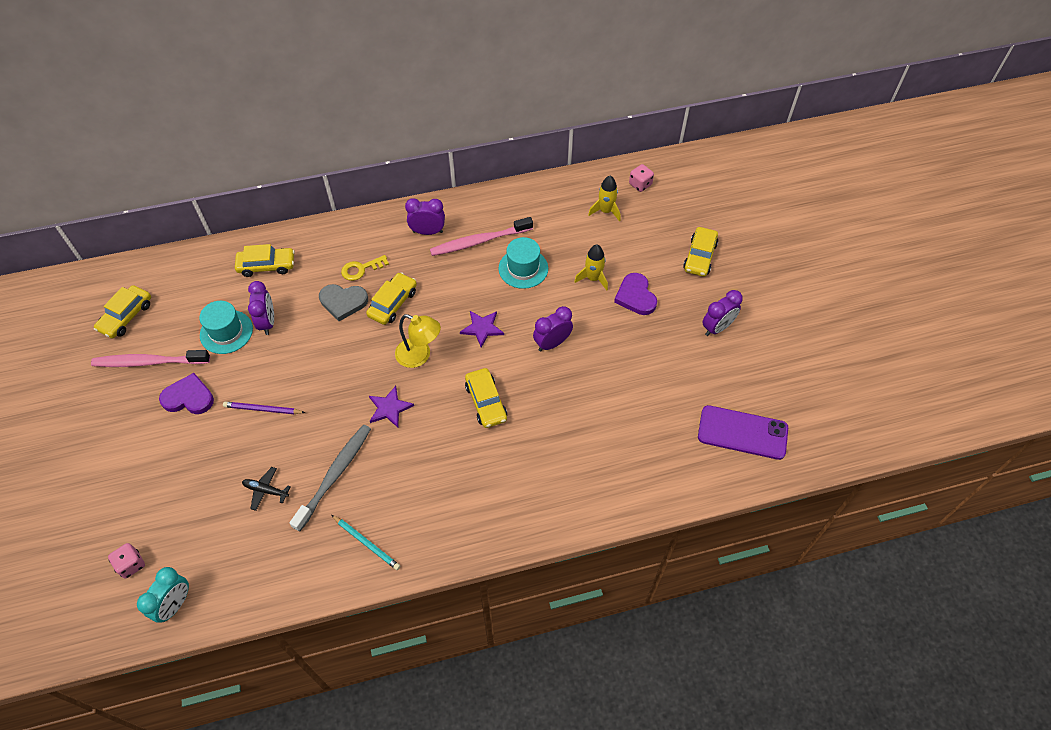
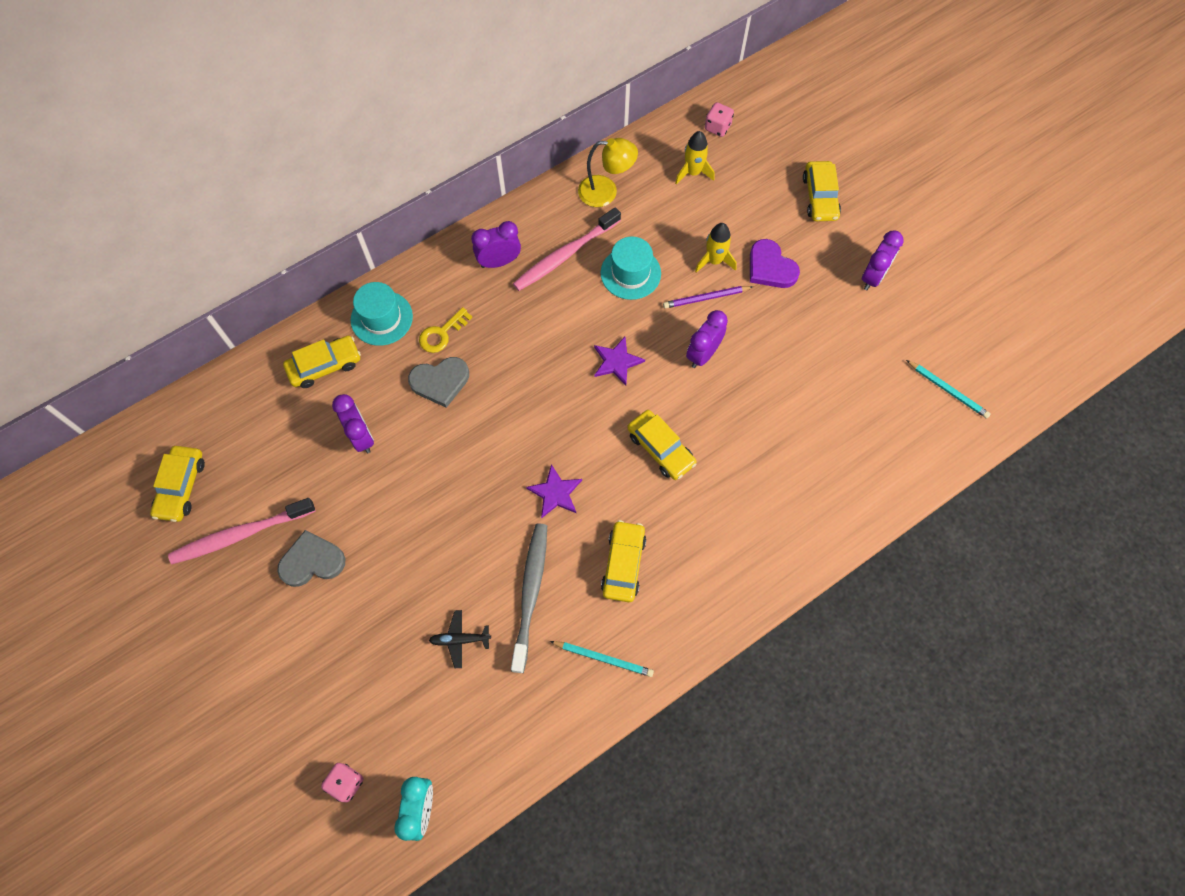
camera: 20 degrees left, 10 degrees up
purple heart [159,373,214,414] -> grey heart [277,530,345,587]
turquoise hat [199,301,253,354] -> turquoise hat moved to [351,282,413,346]
purple pencil [223,402,306,414] -> purple pencil moved to [663,286,753,309]
yellow car [366,272,417,325] -> yellow car moved to [601,520,646,602]
yellow lamp [395,314,441,368] -> yellow lamp moved to [578,138,638,207]
purple phone [698,405,788,460] -> turquoise pencil [906,360,991,419]

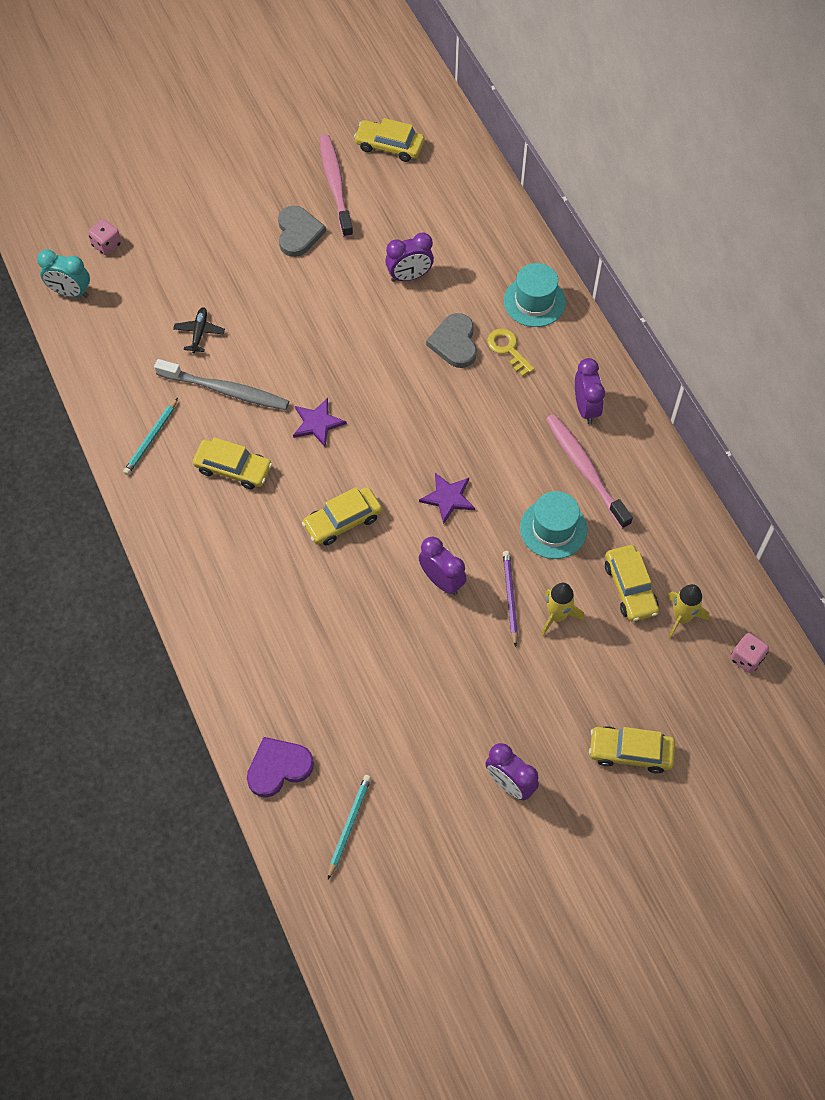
camera: 100 degrees right, 5 degrees down
yellow car [283,336,361,388] -> yellow car moved to [605,545,659,622]
yellow lamp [578,138,638,207] -> none
purple heart [750,239,800,288] -> purple heart moved to [247,737,314,798]
turquoise pencil [906,360,991,419] -> turquoise pencil turned 150 degrees clockwise [328,775,371,879]

